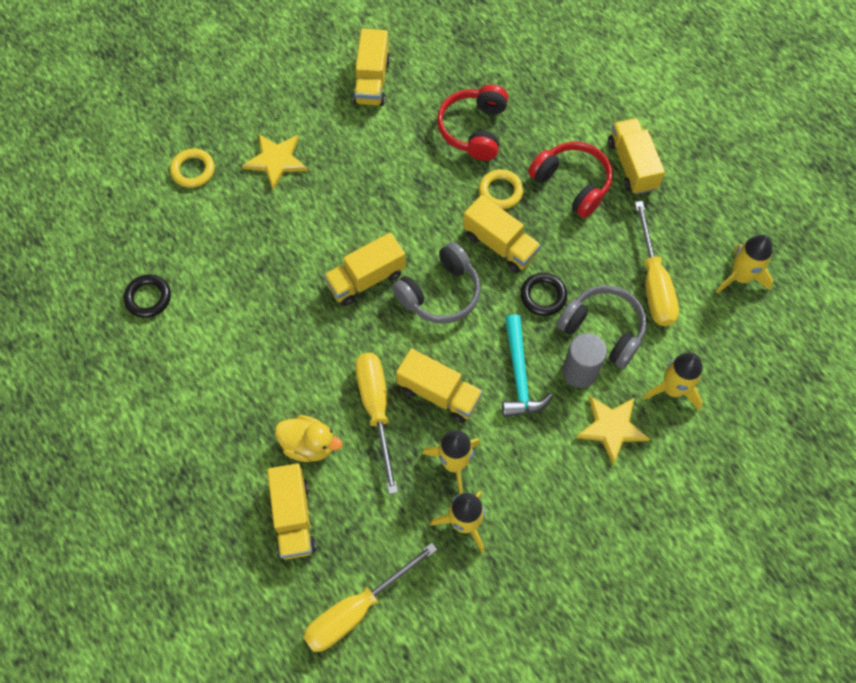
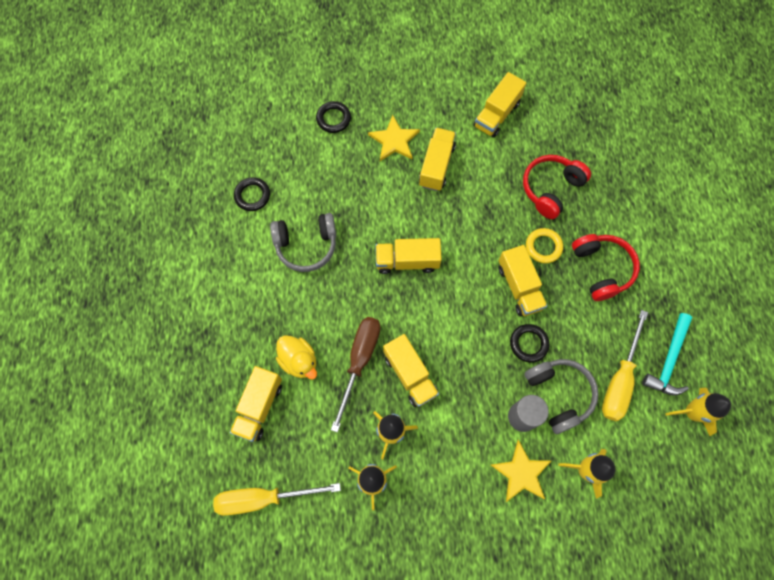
camera: 30 degrees right, 5 degrees up
yellow ring [170,148,215,188] -> black ring [316,101,351,133]
yellow screwdriver [355,353,398,494] -> brown screwdriver [331,317,380,432]
grey headphones [392,242,481,324] -> grey headphones moved to [270,213,336,272]
turquoise hammer [502,314,553,417] -> turquoise hammer moved to [642,313,692,396]
yellow truck [608,118,665,195] -> yellow truck moved to [419,128,456,191]

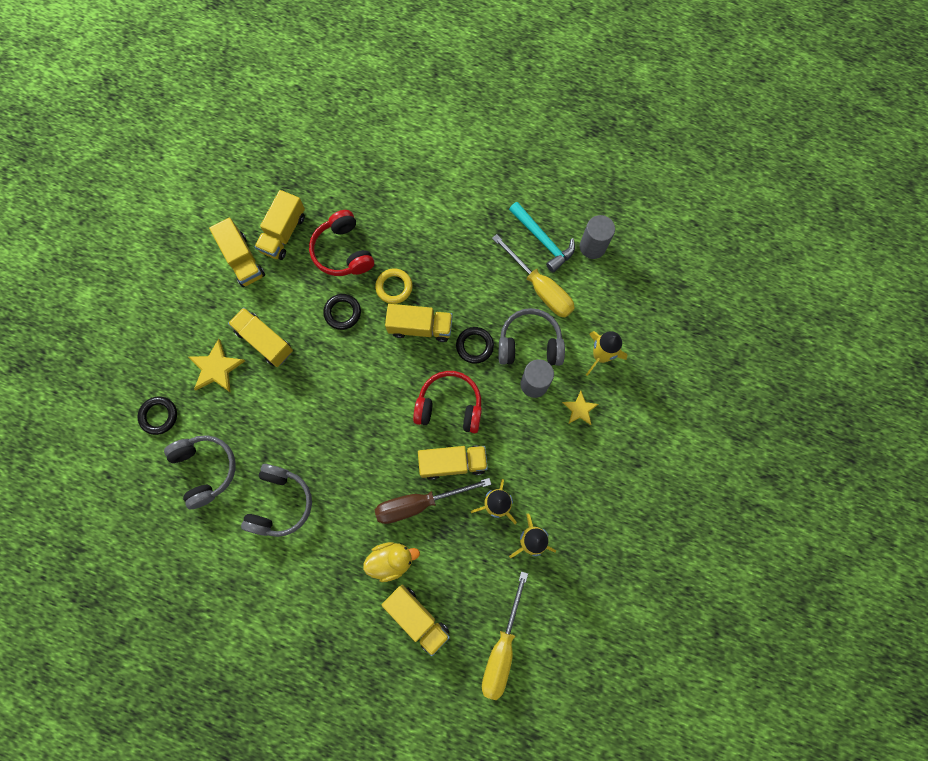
camera: 65 degrees left, 5 degrees up
black ring [234,177,270,211] -> black ring moved to [323,294,361,330]
brown screwdriver [331,317,380,432] -> brown screwdriver turned 60 degrees counterclockwise [375,478,491,524]
yellow truck [375,238,442,274] -> yellow truck moved to [254,190,305,260]
yellow star [491,440,551,502] -> yellow star [562,391,598,425], size x0.64
red headphones [572,234,640,301] -> red headphones moved to [413,371,482,433]
yellow rocket [665,388,731,436] -> grey cylinder [580,215,615,259]
none -> grey headphones [164,435,236,509]

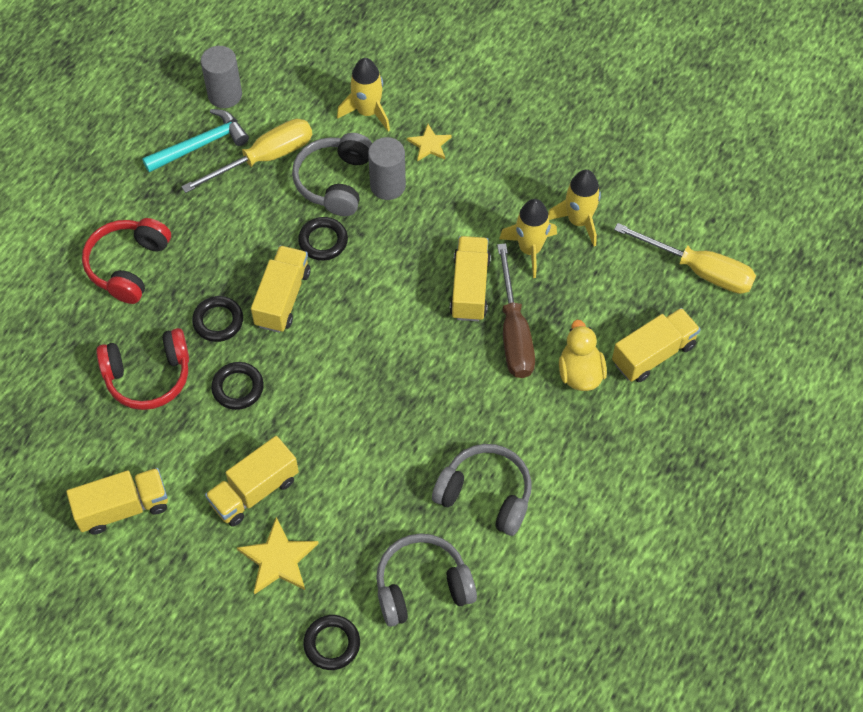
camera: 80 degrees left, 15 degrees down
yellow truck [254,190,305,260] -> none
yellow ring [375,268,412,304] -> black ring [192,296,243,342]
red headphones [413,371,482,433] -> red headphones moved to [82,218,171,304]

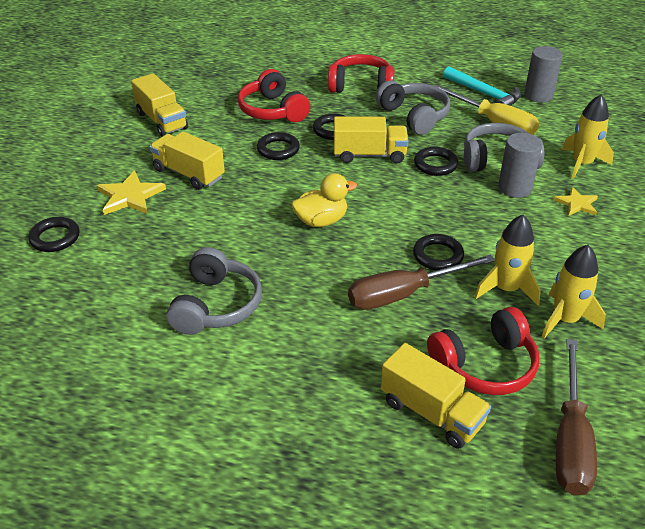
camera: 75 degrees right, 20 degrees down
grey headphones [376,533,477,627] -> grey headphones moved to [375,80,450,135]
yellow truck [450,236,491,321] -> black ring [413,234,464,271]
yellow duck [559,320,607,391] -> yellow duck moved to [291,173,357,227]
yellow screwdriver [614,223,756,294] -> brown screwdriver [556,339,597,496]
none -> red headphones [427,307,539,395]

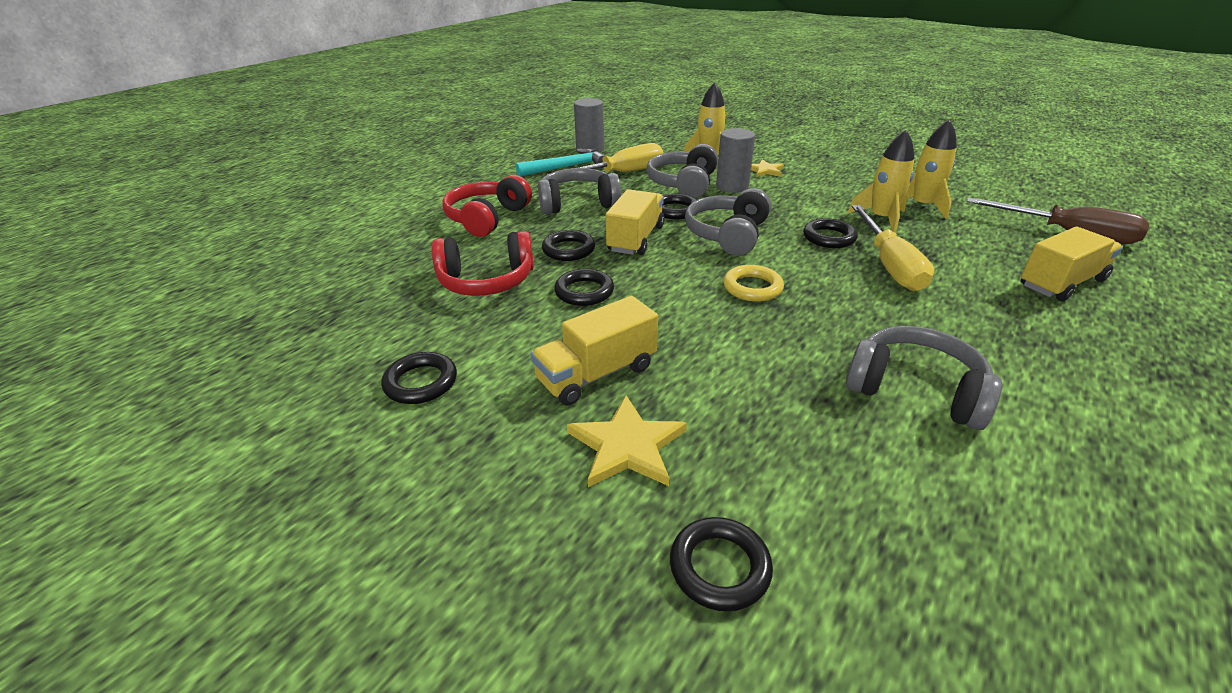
camera: 70 degrees left, 5 degrees down
yellow truck [131,73,188,137] -> black ring [381,352,457,404]
yellow duck [291,173,357,227] -> yellow ring [723,265,784,302]
brown screwdriver [348,254,495,310] -> yellow screwdriver [852,205,934,291]
red headphones [427,307,539,395] -> none
none -> grey headphones [685,188,771,256]

